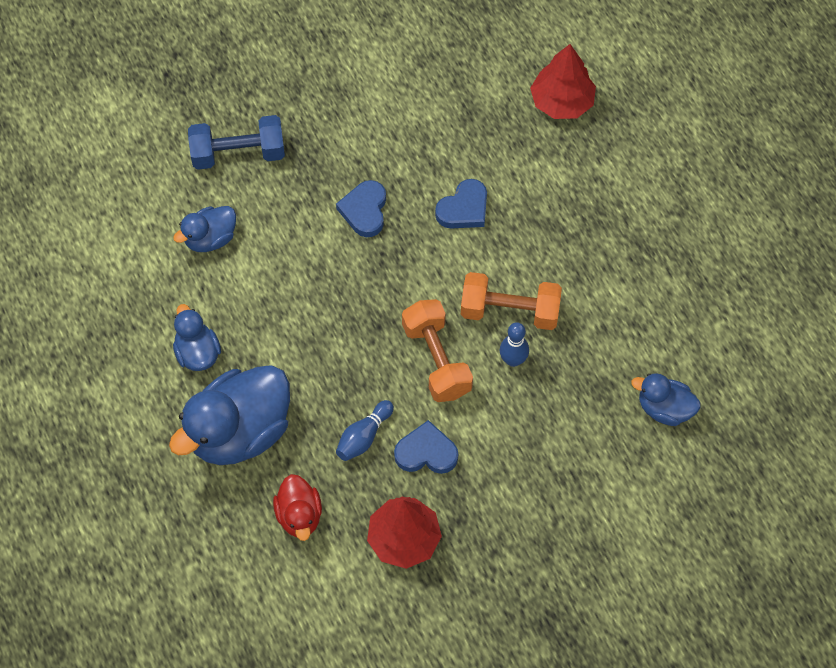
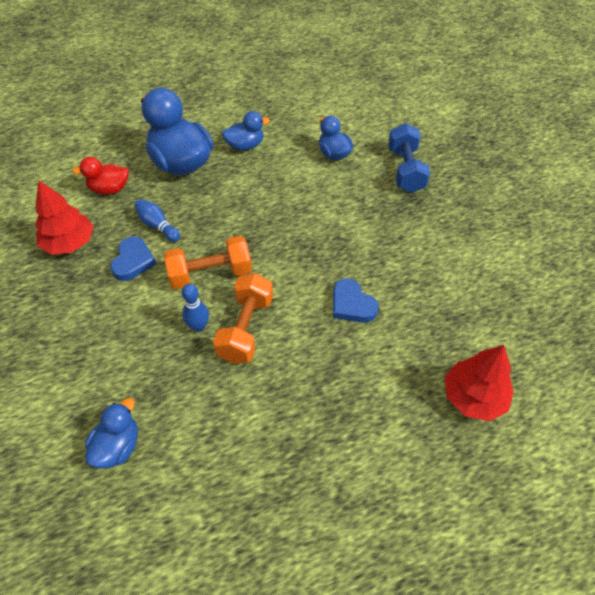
camera: 95 degrees right, 10 degrees down
blue heart [336,180,386,237] -> none

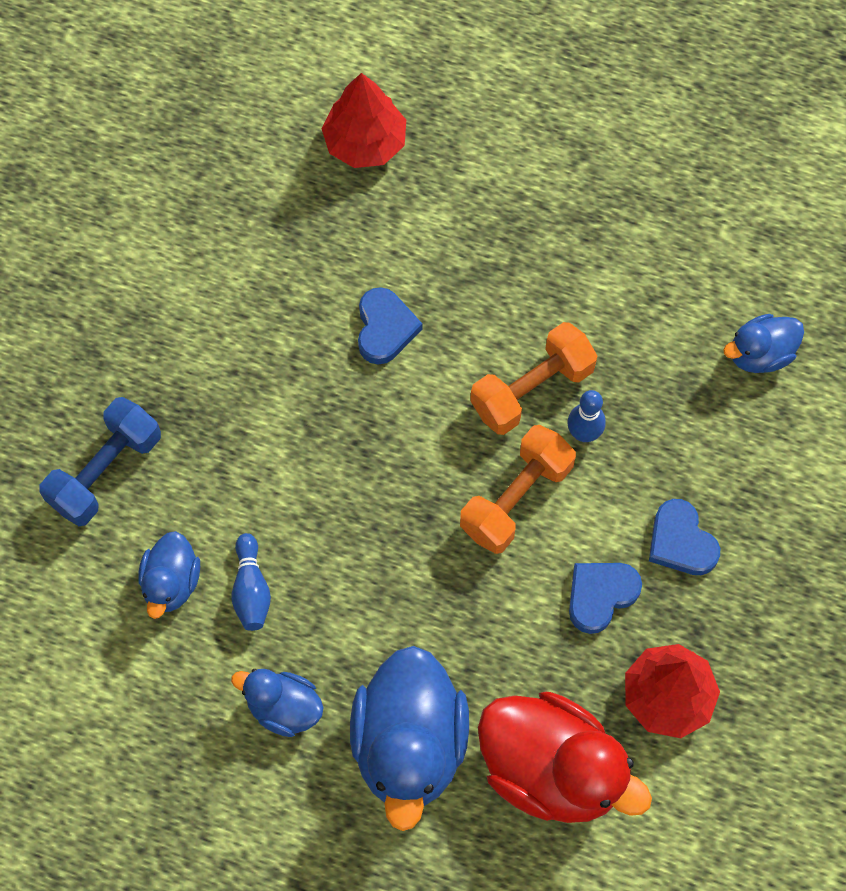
camera: 140 degrees left, 15 degrees up
red duck [72,157,129,194] -> red duck [478,692,652,823], size x1.89
blue bowling pin [134,199,180,242] -> blue bowling pin moved to [231,533,271,631]
orange dumbbell [164,236,252,289] -> orange dumbbell turned 75 degrees counterclockwise [460,425,576,554]
none -> blue heart [649,499,720,575]

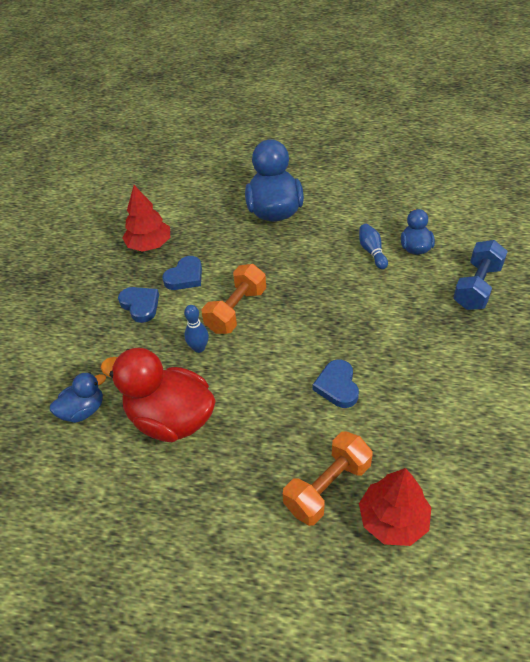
camera: 175 degrees right, 20 degrees down
blue duck [231,669,324,737] -> none
orange dumbbell [470,322,598,435] -> orange dumbbell moved to [283,431,373,526]
red duck [478,692,652,823] -> red duck moved to [101,348,216,442]

